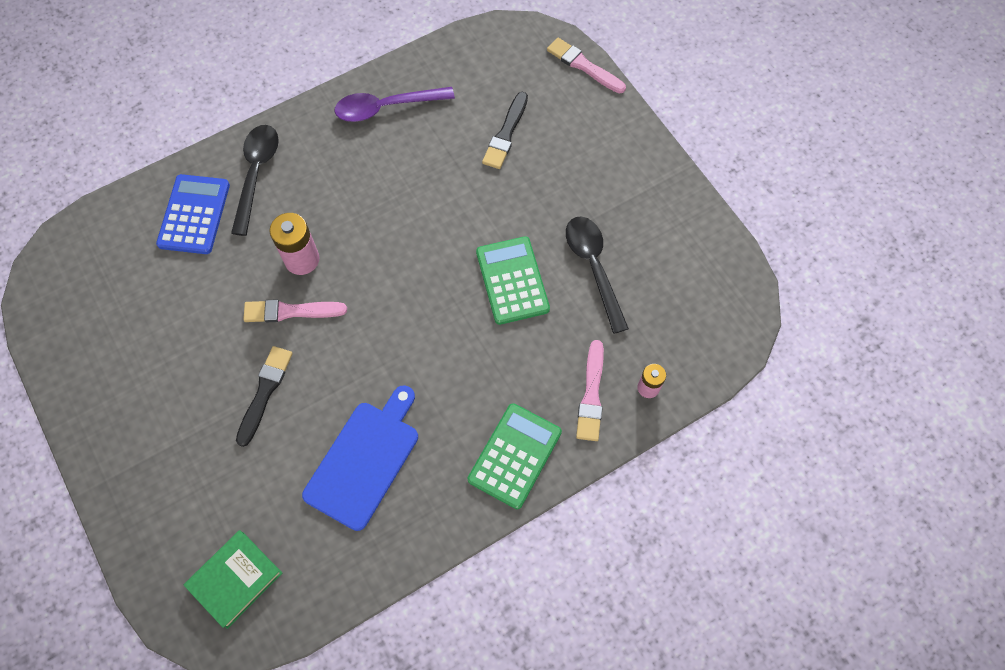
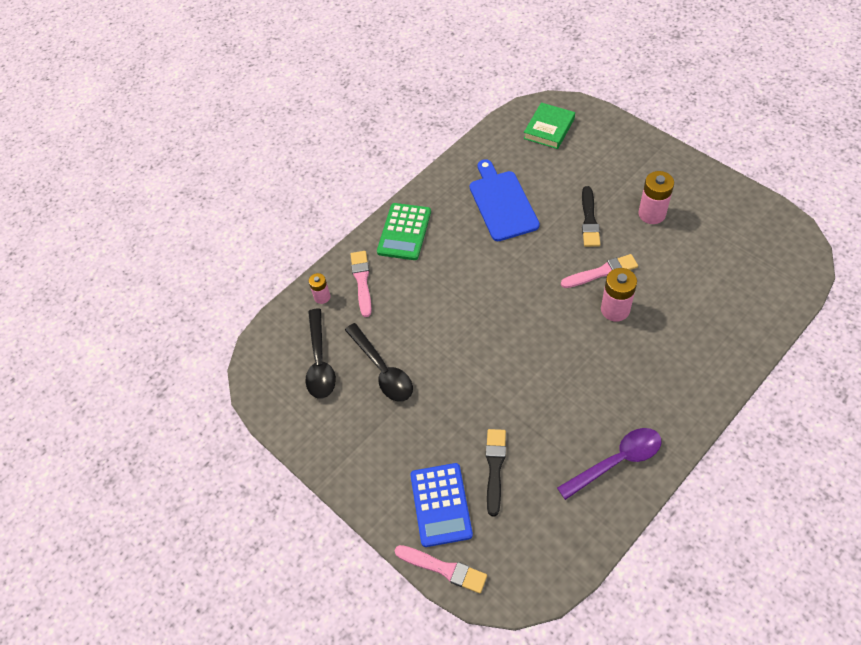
camera: 170 degrees right, 10 degrees down
blue calculator [156,174,230,254] -> blue calculator moved to [410,463,473,547]
black spoon [231,125,279,236] -> black spoon moved to [305,309,336,399]
blue cutting board [302,385,418,531] -> blue cutting board turned 150 degrees clockwise [470,159,540,241]
green calculator [476,236,550,325] -> none
none -> pink battery [638,171,674,224]

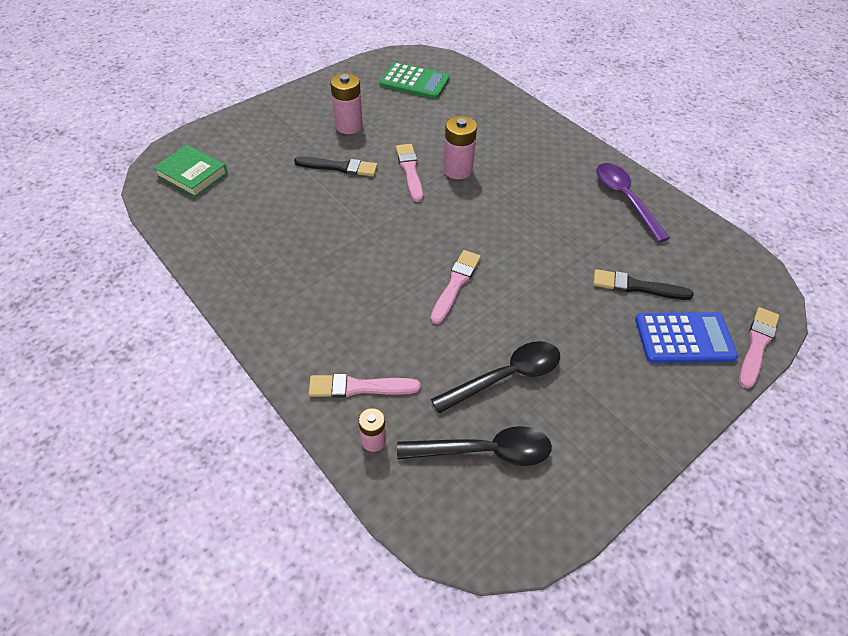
camera: 90 degrees left, 5 degrees down
green calculator [377,203,431,260] -> green calculator moved to [379,62,450,99]
blue cutting board [470,159,540,241] -> none
none -> pink brush [431,250,481,324]

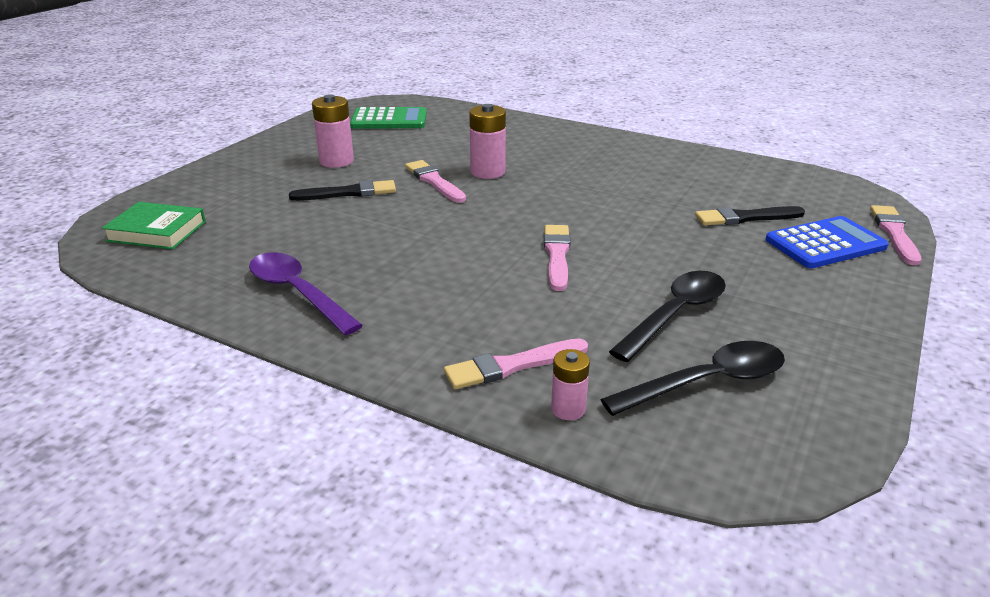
camera: 20 degrees left, 20 degrees down
purple spoon [596,163,670,242] -> purple spoon moved to [249,252,363,335]

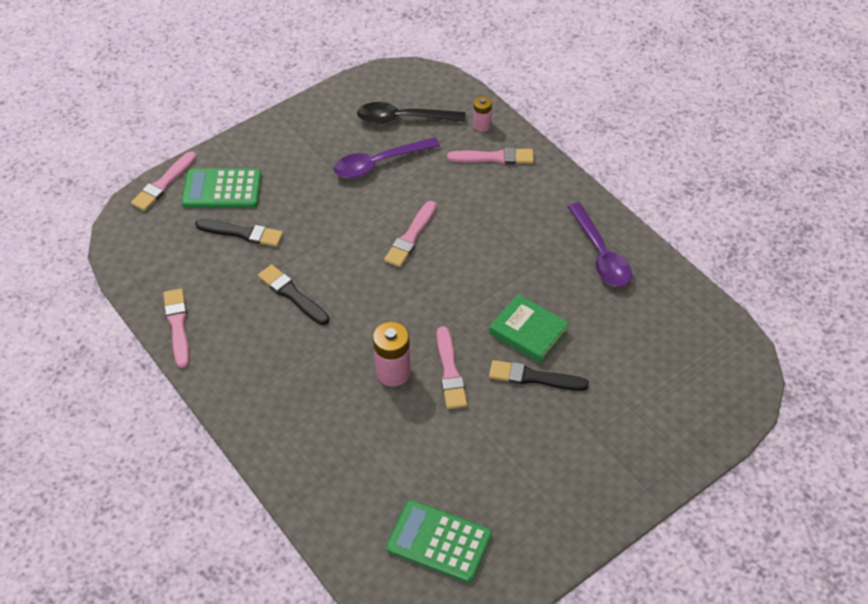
camera: 155 degrees left, 20 degrees up
green book [102,202,206,250] -> green book moved to [489,294,569,363]
pink battery [312,95,354,168] -> none
black spoon [609,271,726,362] -> purple spoon [334,137,440,178]
blue calculator [765,216,889,268] -> green calculator [181,169,262,208]
none -> pink brush [163,288,189,368]
none -> black brush [258,264,329,325]

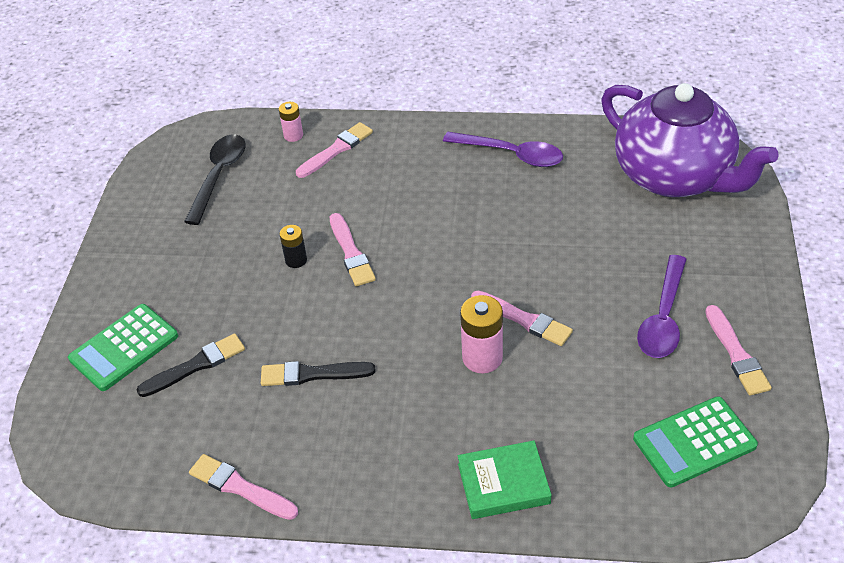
camera: 45 degrees left, 5 degrees down
pink brush [131,152,196,211] -> pink brush moved to [705,305,772,396]
purple spoon [334,137,440,178] -> purple spoon moved to [637,255,686,358]
black spoon [357,102,466,124] -> black spoon turned 150 degrees clockwise [184,135,246,225]
green book [489,294,569,363] -> green book moved to [458,440,552,519]
black brush [489,360,589,391] -> none
none -> black battery [280,225,307,268]
none -> purple teapot [601,83,779,197]

